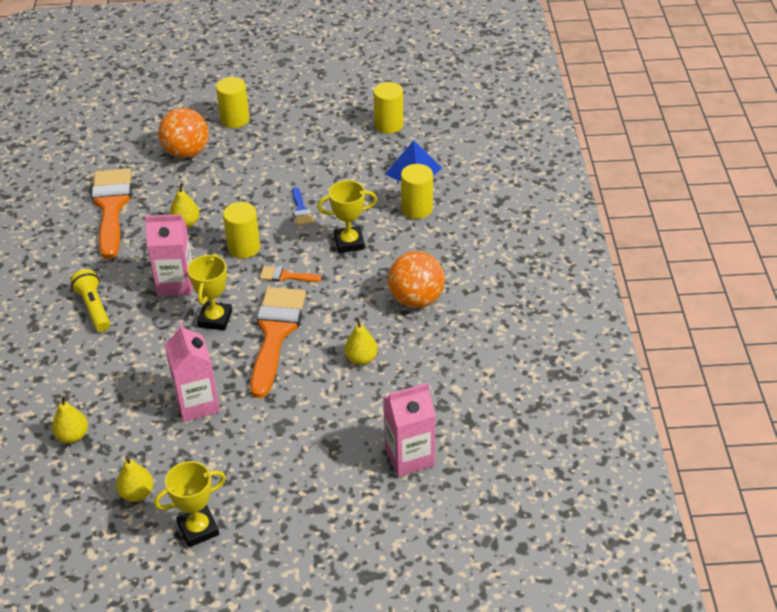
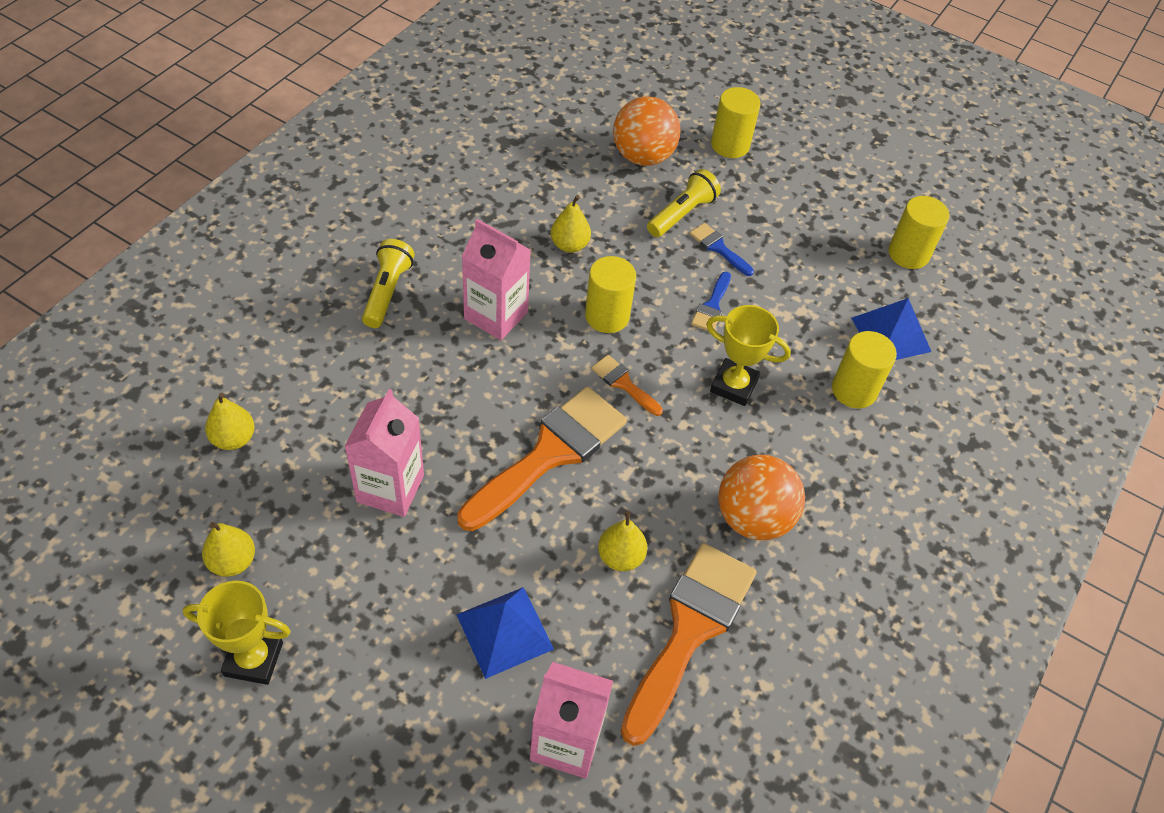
camera: 30 degrees right, 10 degrees up
orange brush [91,168,132,259] -> orange brush moved to [621,543,757,746]
yellow trophy [187,253,232,330] -> none
none -> blue pyramid [456,587,554,679]
none -> yellow flashlight [647,169,721,237]
none -> blue brush [689,223,754,276]

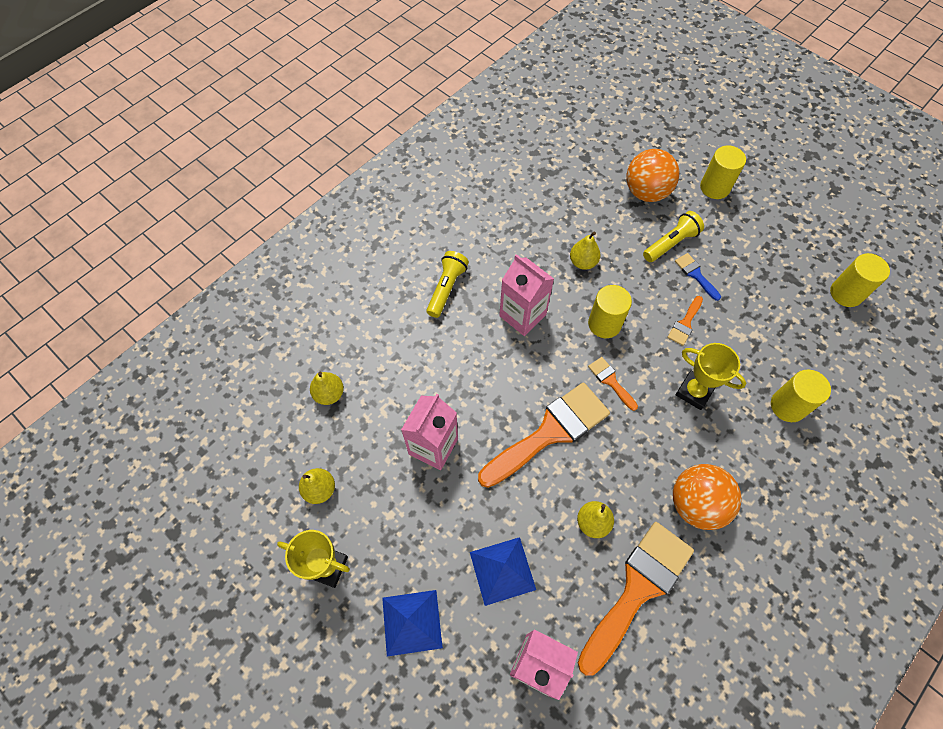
camera: 15 degrees right, 10 degrees up
blue brush [691,272,731,331] -> orange brush [667,296,703,346]
blue pyramid [851,298,931,360] -> blue pyramid moved to [382,590,443,657]

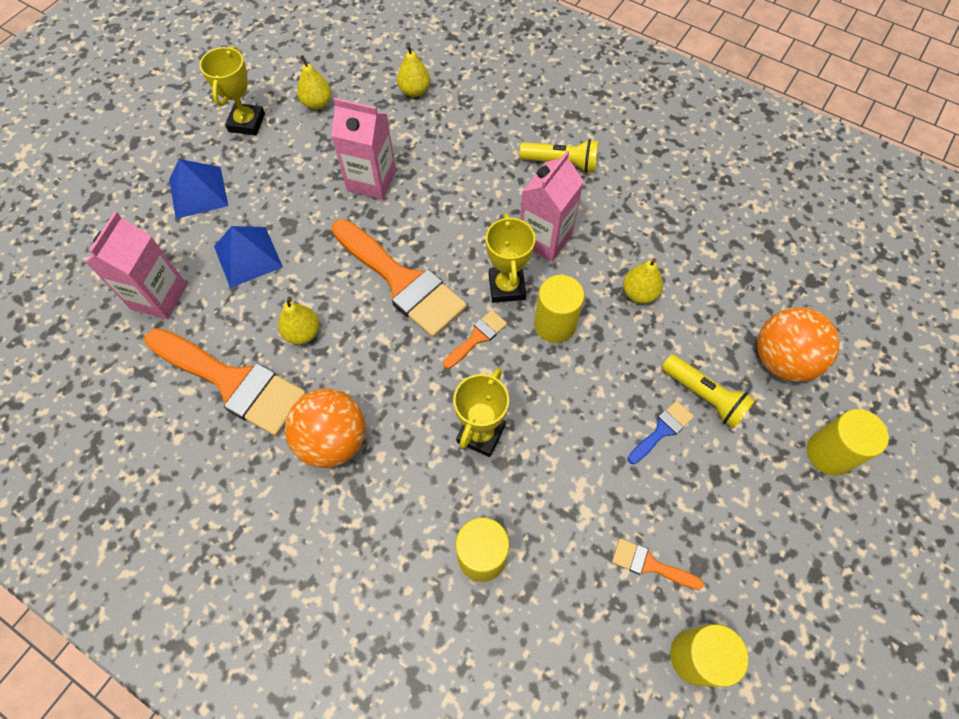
camera: 80 degrees right, 0 degrees up
orange brush [667,296,703,346] -> orange brush moved to [612,538,704,590]
none -> yellow trophy [486,213,535,303]

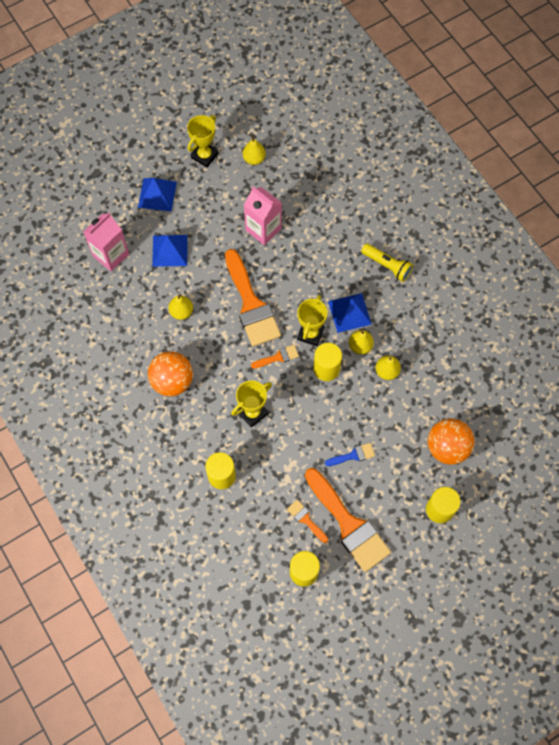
camera: 25 degrees right, 5 degrees up
orange brush [144,328,306,436] -> orange brush moved to [305,468,391,572]
yellow pear [397,44,430,97] -> yellow pear moved to [349,330,374,354]
pink carton [520,151,584,262] -> blue pyramid [328,293,372,333]
yellow flashlight [662,354,755,429] -> none

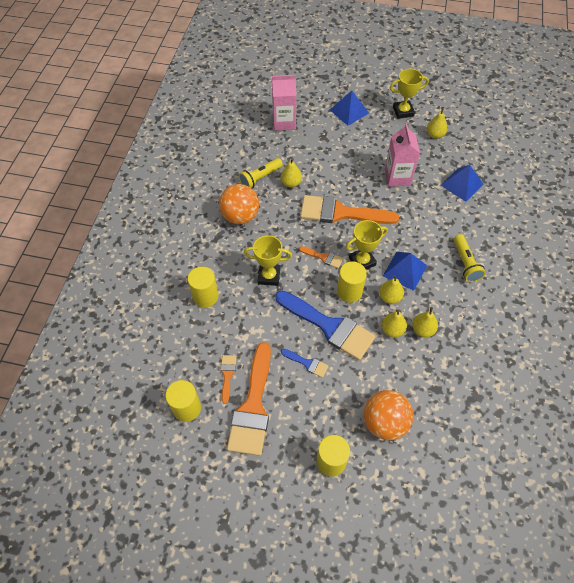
camera: 45 degrees right, 10 degrees down
blue pyramid [152,235,188,267] -> blue pyramid moved to [441,165,484,202]
orange brush [225,249,281,346] -> orange brush turned 75 degrees clockwise [300,195,399,224]
none -> yellow flashlight [239,158,283,188]
none -> blue brush [275,291,376,360]
none -> yellow pear [412,307,438,337]

